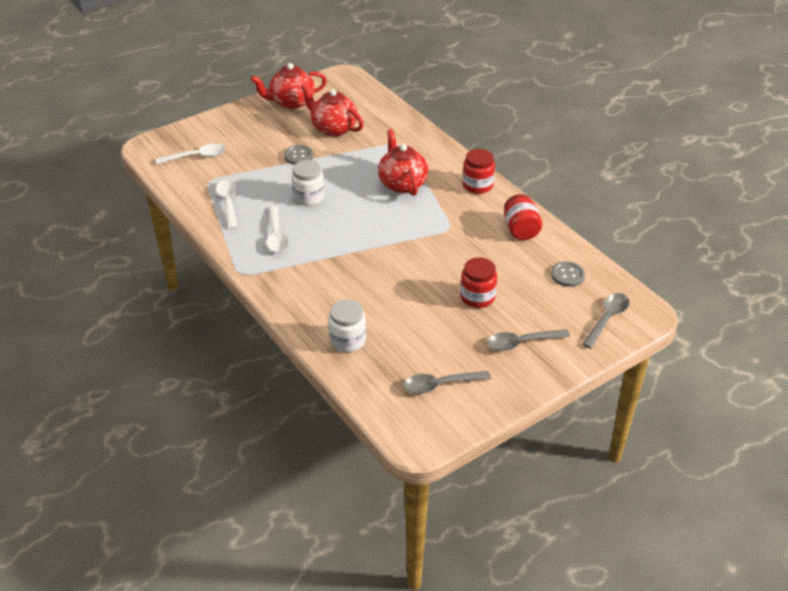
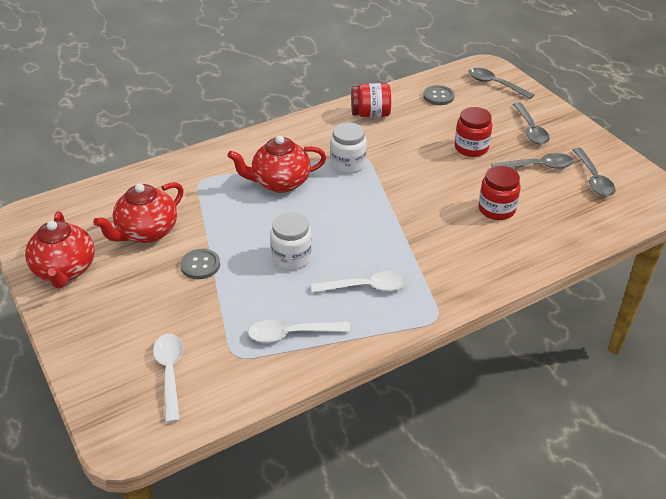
camera: 85 degrees left, 0 degrees up
white jar [328,299,366,352] -> white jar moved to [330,123,367,174]
red jar [462,149,495,194] -> red jar moved to [478,166,521,220]
none -> grey spoon [491,153,574,169]

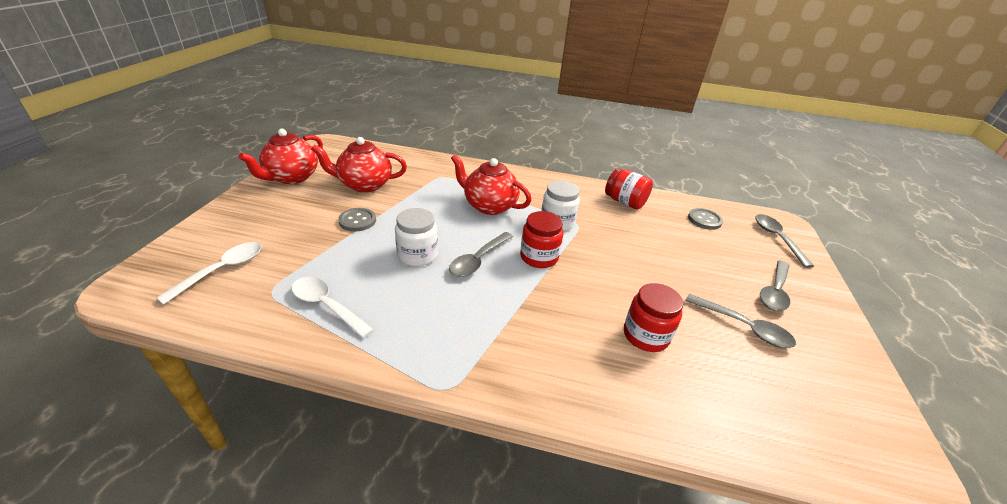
camera: 40 degrees right, 5 degrees down
white spoon [311,271,408,293] -> none
red jar [455,107,492,157] -> red jar moved to [520,211,563,268]
grey spoon [572,148,615,197] -> grey spoon moved to [449,232,513,277]

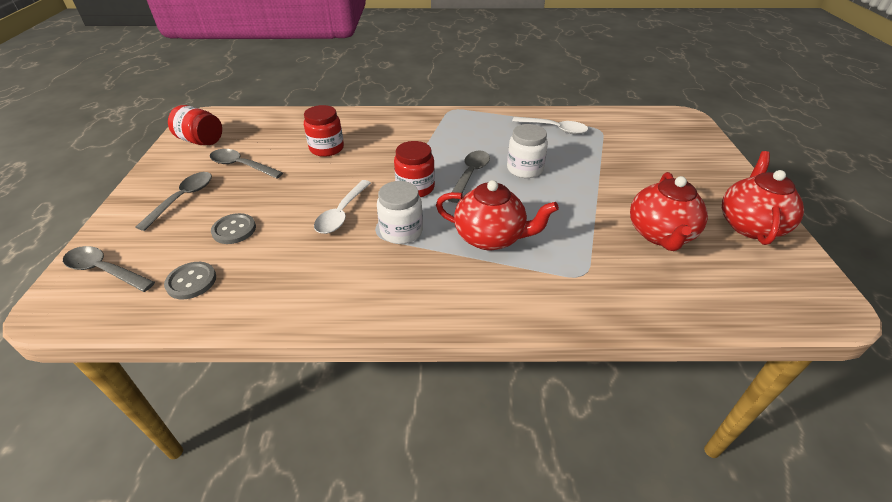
camera: 170 degrees right, 5 degrees up
white spoon [156,242,261,305] -> white spoon moved to [314,180,371,234]
red teapot [311,137,407,193] -> red teapot turned 120 degrees clockwise [630,172,708,251]
grey button [338,208,376,231] -> grey button moved to [211,213,256,244]
red jar [605,168,653,209] -> red jar moved to [168,105,222,145]
grey spoon [755,214,814,268] -> grey spoon turned 135 degrees clockwise [63,246,155,292]

